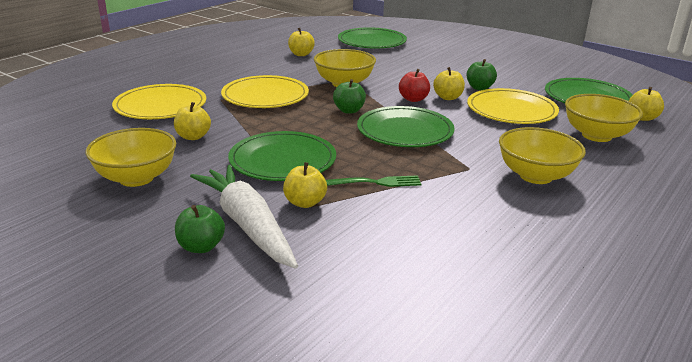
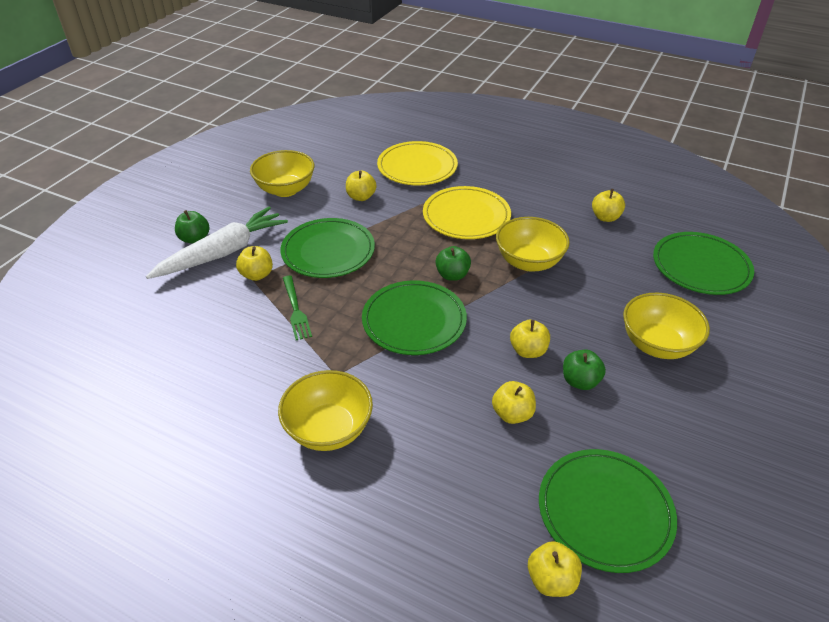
camera: 80 degrees right, 15 degrees up
red apple [399,69,430,102] -> none
yellow plate [467,88,559,124] -> yellow apple [492,381,536,424]
yellow bowl [565,94,643,142] -> yellow bowl moved to [623,293,710,359]

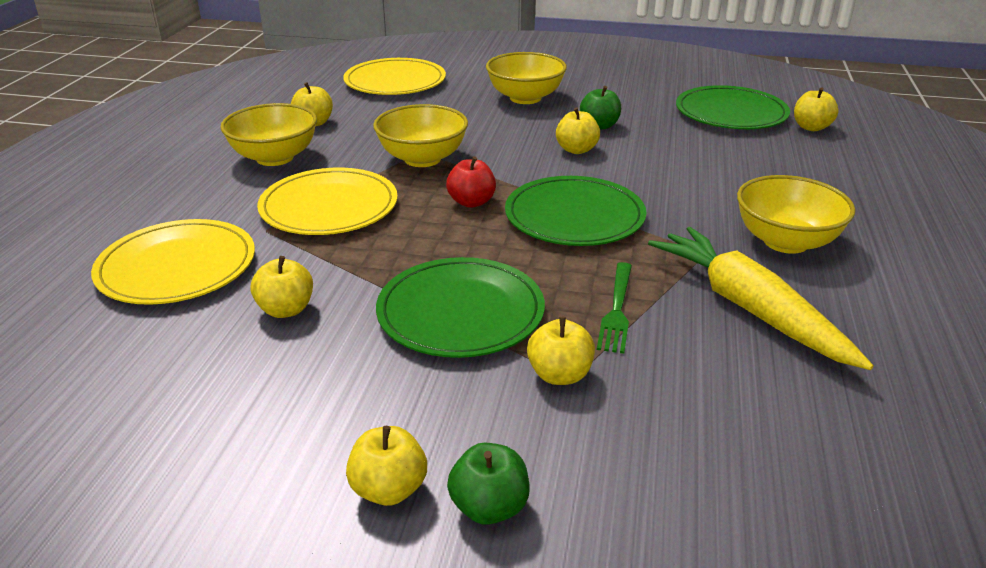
camera: 105 degrees left, 10 degrees down
white carrot [146,207,288,279] -> none
yellow bowl [250,150,315,197] -> yellow bowl moved to [220,103,317,166]
green fork [283,275,312,340] -> green fork turned 135 degrees clockwise [597,262,632,354]
green apple [435,246,471,281] -> red apple [446,156,496,208]
yellow apple [492,381,536,424] -> yellow apple moved to [346,426,427,506]
green plate [653,232,754,295] -> yellow plate [343,58,446,95]
none -> yellow carrot [648,227,874,370]

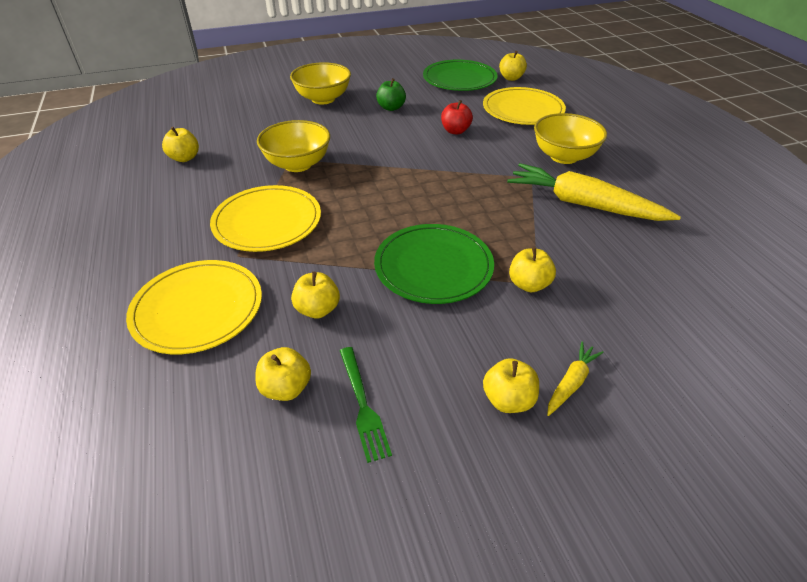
camera: 30 degrees left, 10 degrees up
yellow bowl [220,103,317,166] -> none
yellow plate [343,58,446,95] -> yellow plate moved to [483,87,566,125]
red apple [446,156,496,208] -> red apple moved to [441,100,473,134]
green apple [447,443,530,525] -> yellow carrot [547,342,604,416]
green plate [505,176,646,246] -> none
yellow apple [556,107,600,154] -> yellow apple moved to [255,347,311,401]
green fork [597,262,632,354] -> green fork moved to [340,347,392,463]

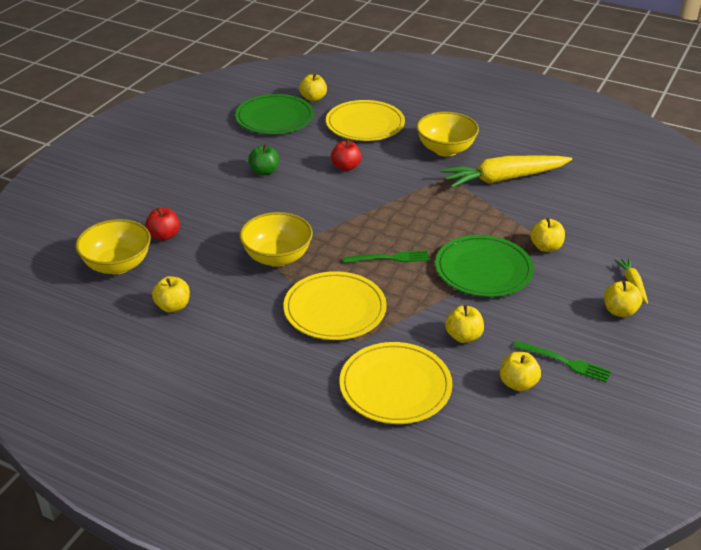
camera: 45 degrees left, 5 degrees down
yellow bowl [290,62,351,105] -> yellow bowl moved to [75,219,151,274]
none -> red apple [145,208,180,241]
none -> green fork [343,250,430,263]

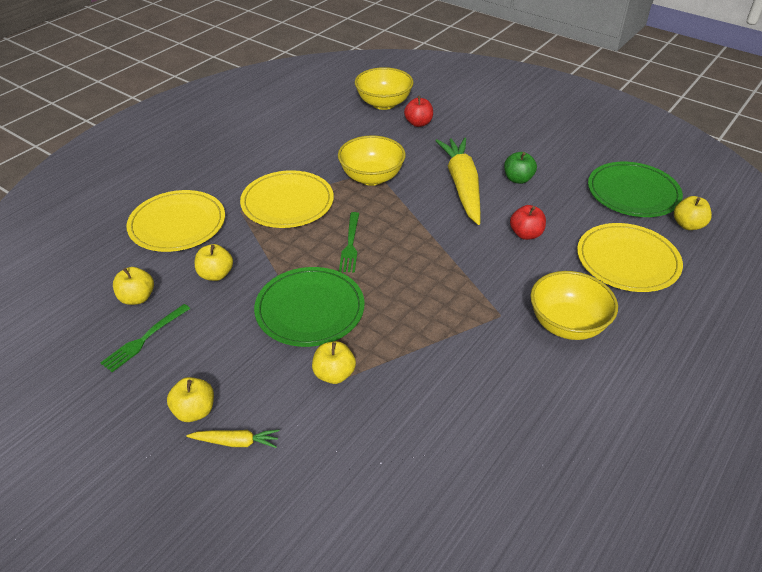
camera: 100 degrees right, 5 degrees up
yellow apple [152,276,190,312] -> none
yellow carrot [440,156,572,188] -> yellow carrot moved to [435,138,481,225]

